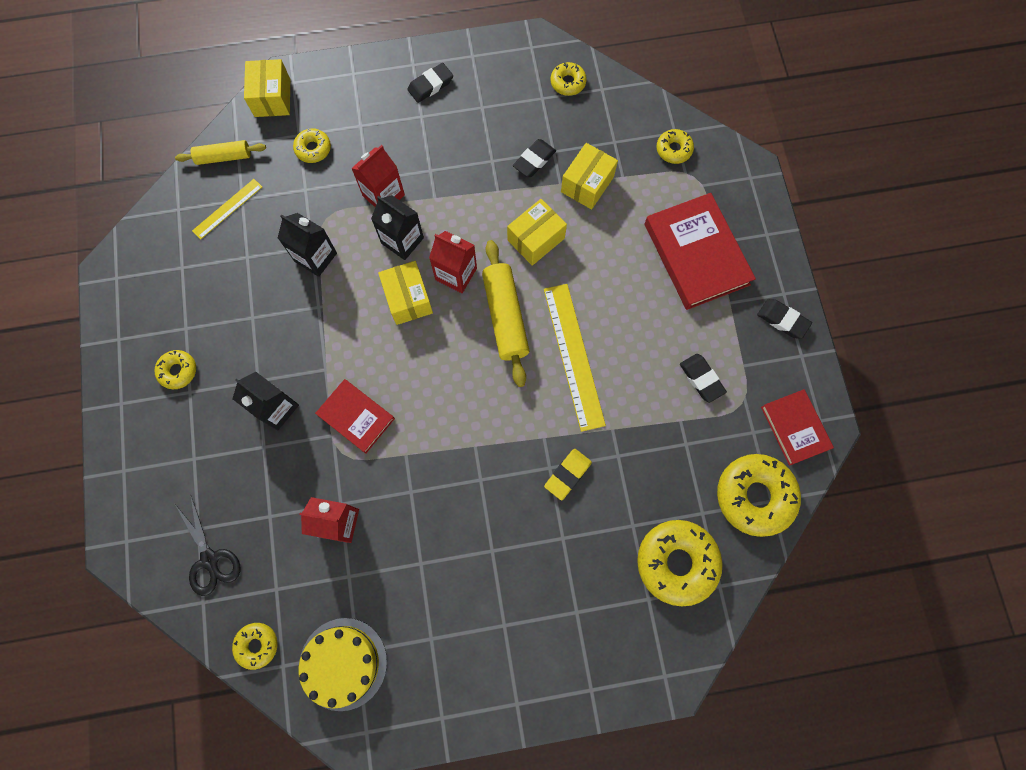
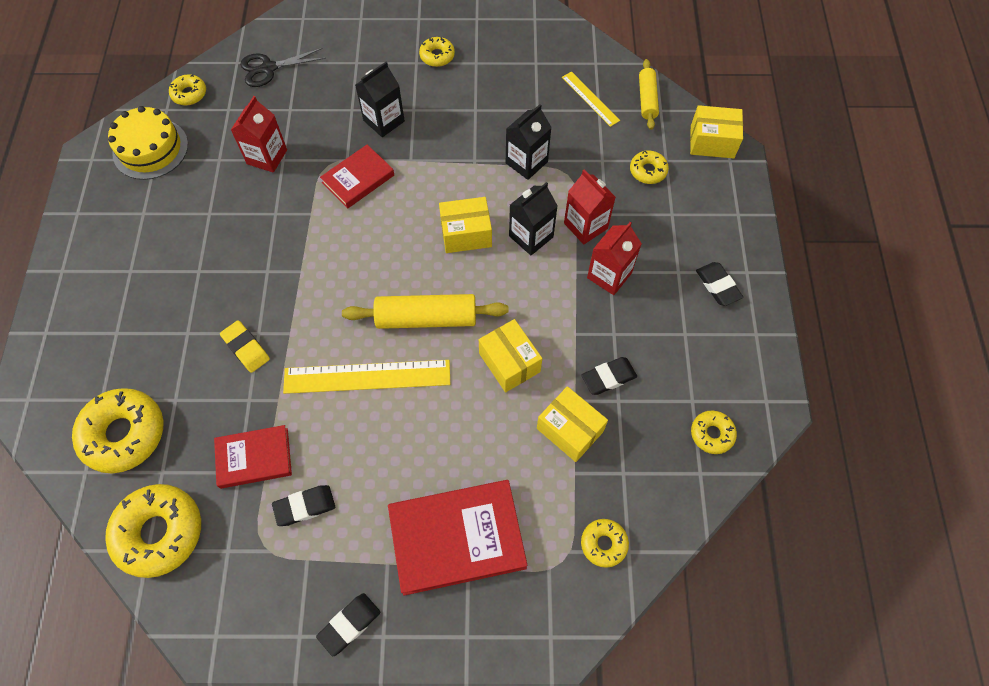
camera: 100 degrees right, 10 degrees down
red carton [429,231,477,293] -> red carton moved to [587,222,642,295]
black eraser [513,139,556,177] -> black eraser turned 75 degrees counterclockwise [581,357,637,395]
red book [761,389,834,466] -> red book moved to [214,425,292,489]

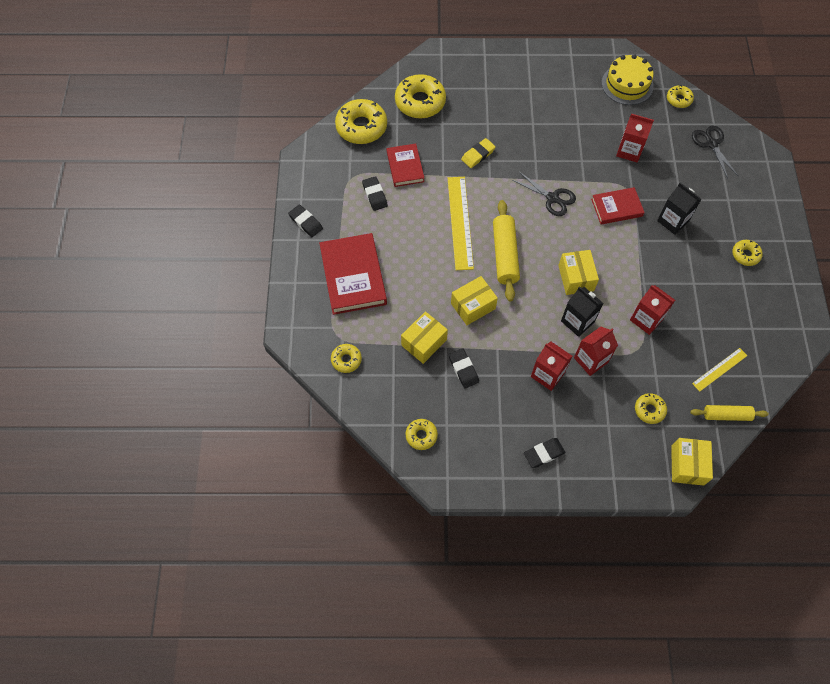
camera: 90 degrees right, 0 degrees up
red book [320,145,394,209] -> red book turned 60 degrees counterclockwise [591,187,645,225]
black carton [506,104,552,180] -> red carton [630,285,675,335]
none -> black scissors [513,171,576,216]

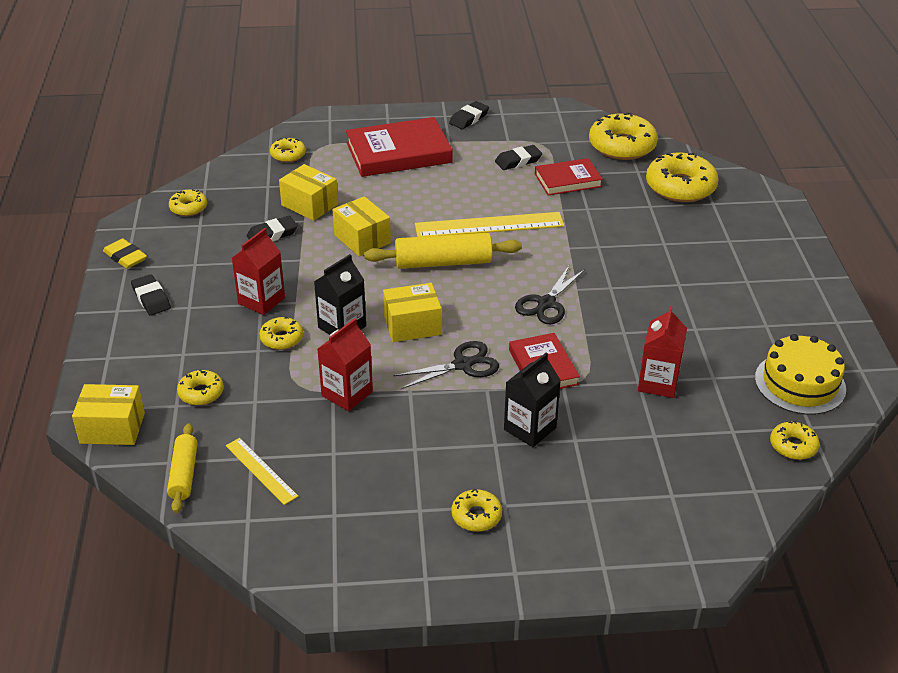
camera: 85 degrees right, 25 degrees down
yellow eraser [461,138,496,168] -> yellow eraser moved to [103,239,147,269]
red carton [574,327,618,376] -> yellow donut [259,316,303,350]
black scissors [692,126,738,178] -> black scissors moved to [393,341,499,390]

